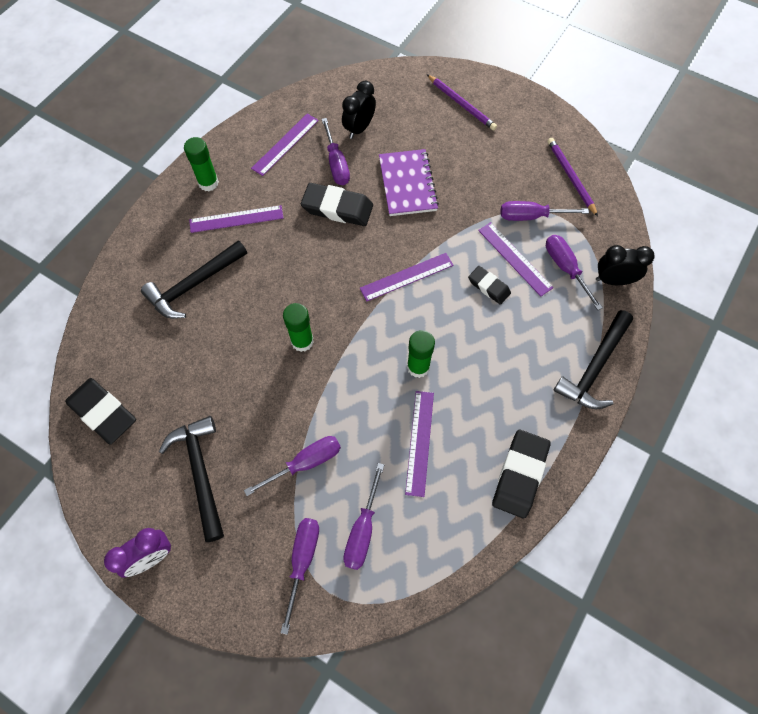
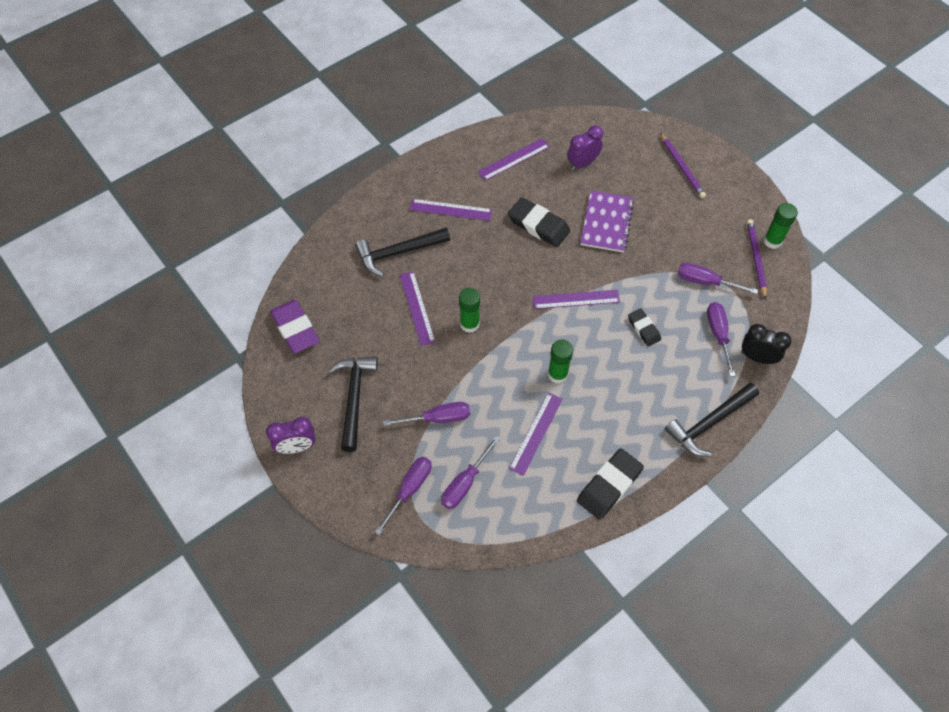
camera: 20 degrees right, 5 degrees down
black eraser [65,378,136,444] -> purple eraser [270,300,319,354]
green glue stick [184,137,219,191] -> green glue stick moved to [763,203,798,249]
purple screwdriver [322,118,350,185] -> none
black clock [342,81,376,139] -> purple clock [567,125,603,171]
purple ruler [478,222,553,297] -> purple ruler moved to [400,271,436,346]

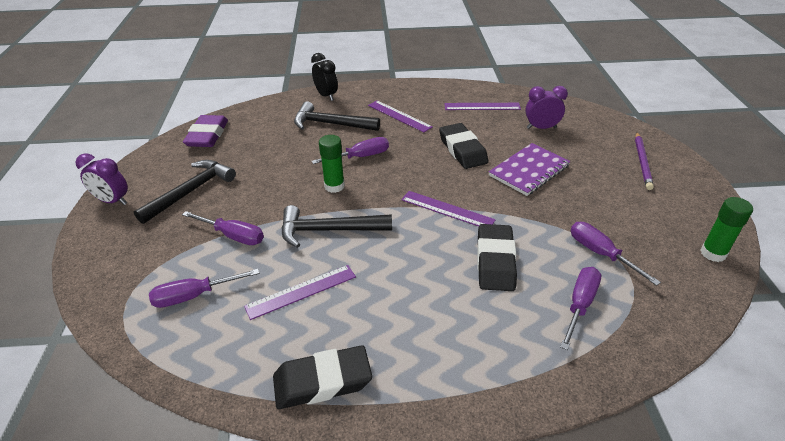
camera: 35 degrees right, 20 degrees down
purple screwdriver [375,457,432,536] -> purple screwdriver moved to [311,137,389,164]
purple ruler [400,271,436,346] -> none
green glue stick [548,340,573,384] -> none
black eraser [628,309,661,347] -> black eraser [477,224,517,291], size x1.68
black hammer [665,383,759,457] -> black hammer moved to [281,205,392,248]
black clock [741,324,791,364] -> black clock moved to [311,53,338,101]
purple pencil [747,219,767,300] -> none

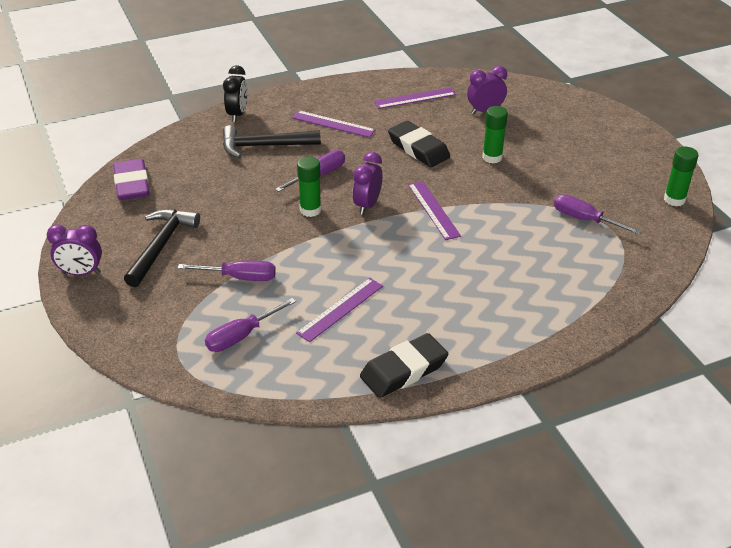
camera: 20 degrees left, 0 degrees up
black hammer [281,205,392,248] -> none
black clock [311,53,338,101] -> black clock turned 60 degrees clockwise [223,65,248,122]
purple ruler [401,191,496,226] -> purple ruler turned 60 degrees clockwise [408,181,461,240]
black eraser [477,224,517,291] -> none
purple notebook [489,143,570,196] -> green glue stick [482,106,508,164]
purple screwdriver [560,267,601,350] -> none
purple pencil [635,132,654,190] -> none
none -> purple clock [352,152,382,215]

